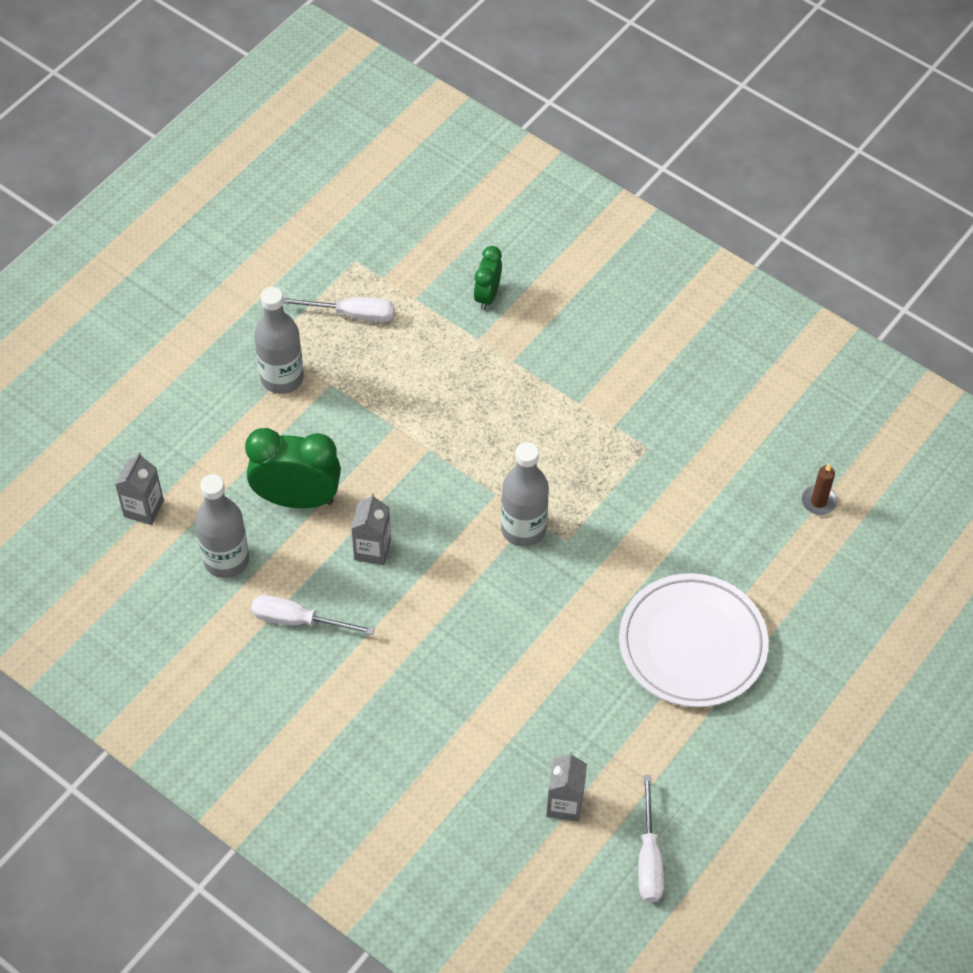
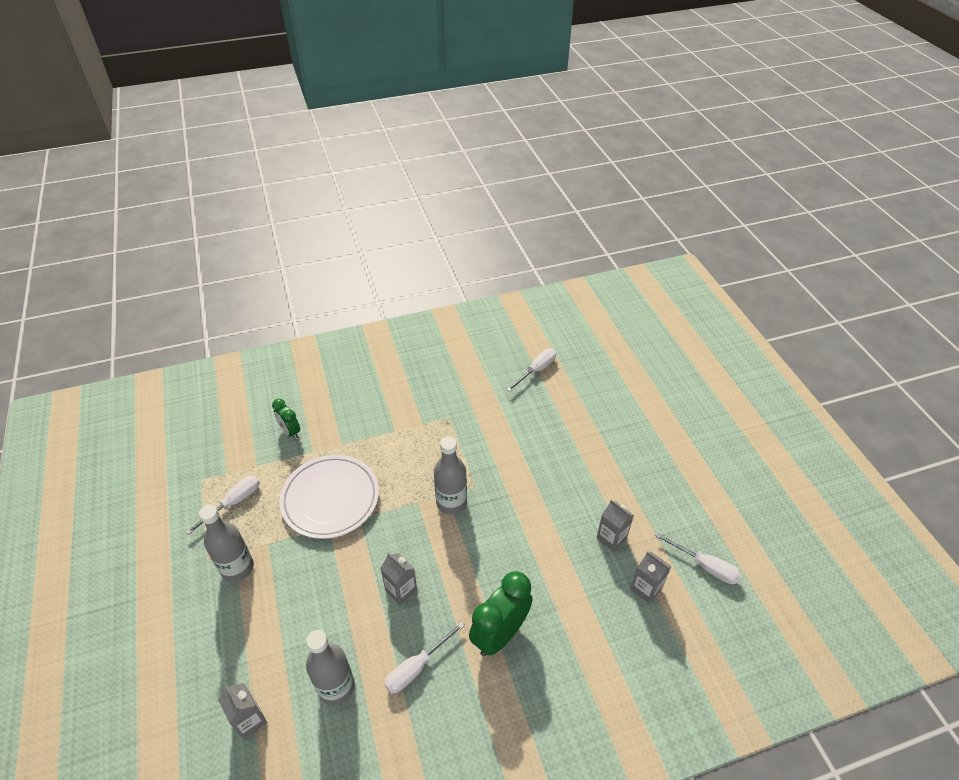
camera: 55 degrees left, 10 degrees down
green clock [245,428,341,509] -> green clock moved to [469,571,533,656]
white plate [619,573,769,707] -> white plate moved to [279,455,379,539]
brown candle [802,464,837,515] -> white screwdriver [506,349,556,392]
none -> grey carton [596,499,634,552]

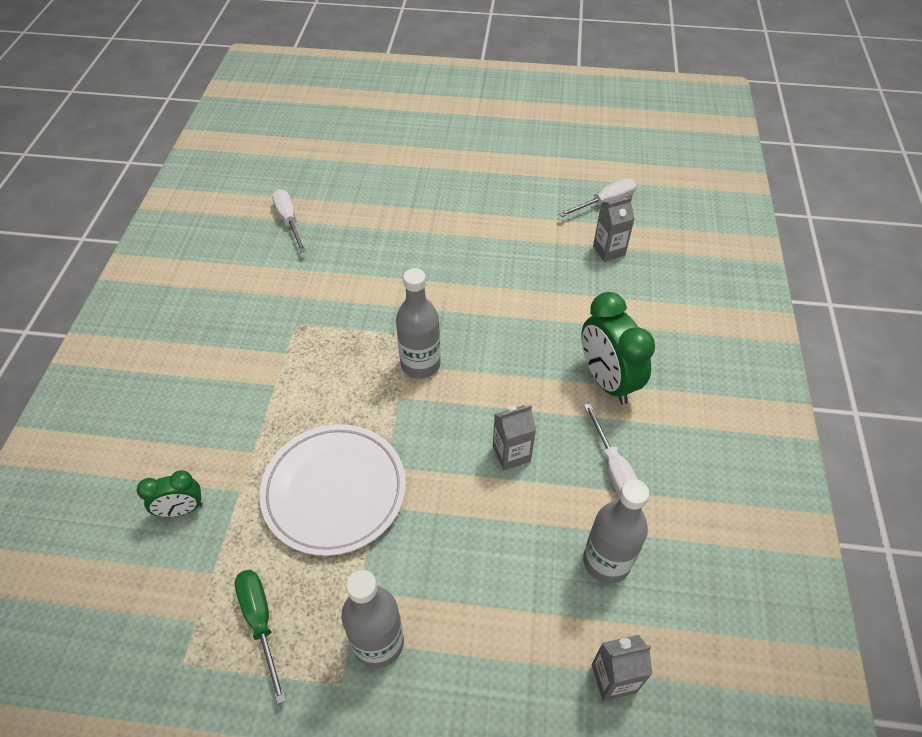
camera: 65 degrees left, 5 degrees up
white screwdriver [185,476,260,535] -> green screwdriver [235,570,286,704]
grey carton [596,499,634,552] -> none

